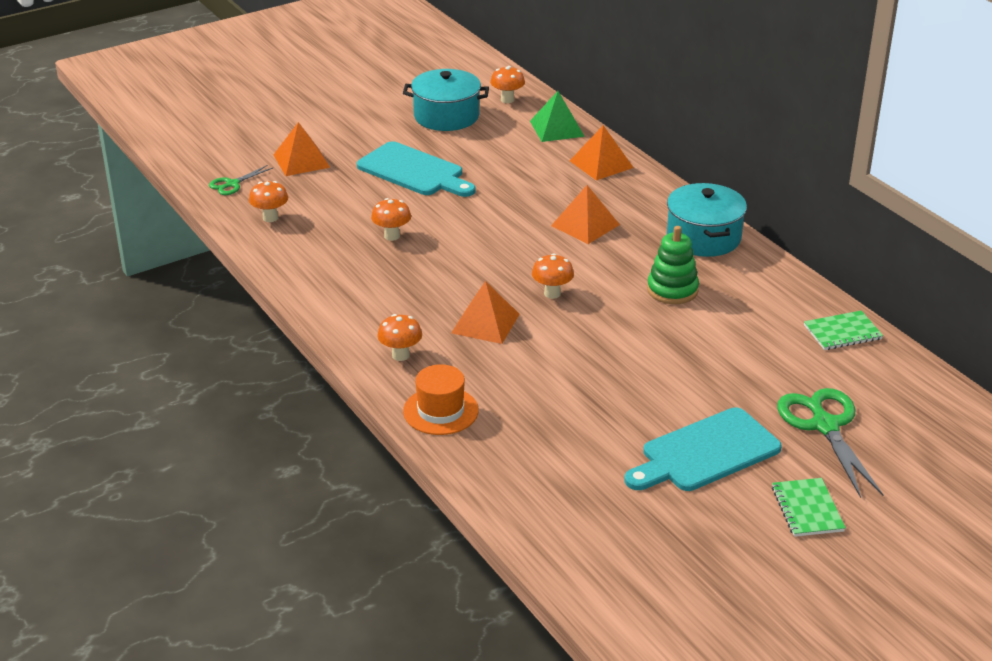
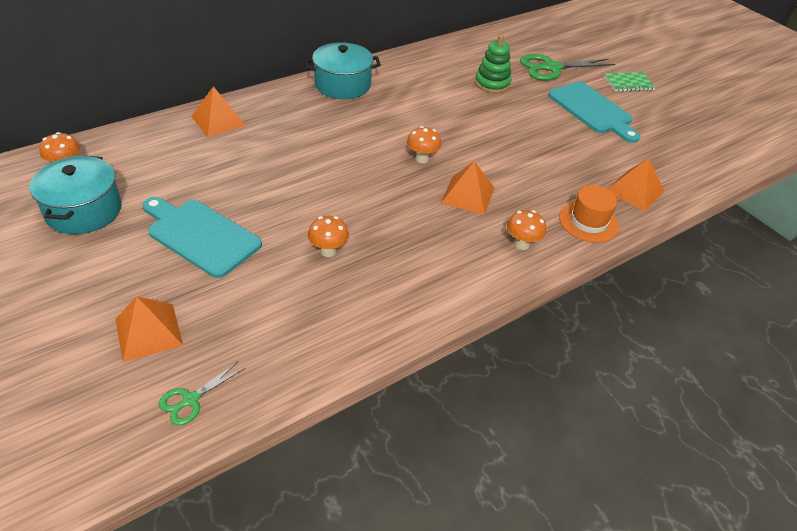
camera: 95 degrees left, 10 degrees up
green scissors [209,165,273,195] -> green scissors turned 90 degrees clockwise [159,361,245,425]
orange mushroom [249,181,288,222] -> none
turquoise cutting board [357,141,475,197] -> turquoise cutting board turned 90 degrees counterclockwise [142,197,262,278]
green pyramid [530,91,585,142] -> none
orange pyramid [551,185,620,244] -> orange pyramid moved to [608,158,664,211]
green stacking toy [647,226,699,304] -> green stacking toy moved to [475,34,512,93]
green notebook [804,310,883,350] -> none

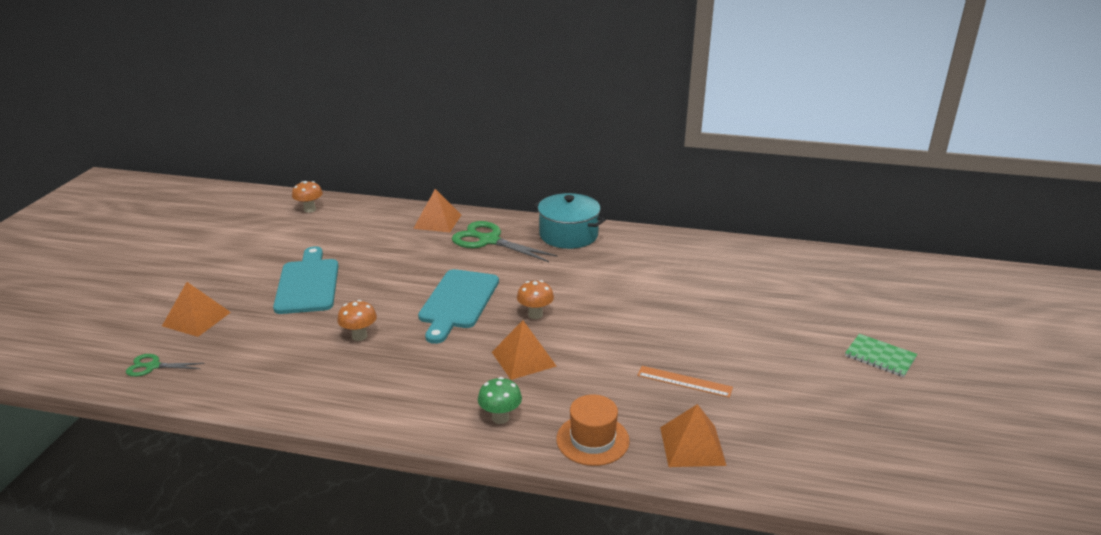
camera: 50 degrees right, 15 degrees down
turquoise pot [30,155,122,234] -> none
green stacking toy [475,34,512,93] -> none
orange mushroom [507,210,546,250] -> green mushroom [478,377,522,424]
green scissors [520,54,616,81] -> green scissors moved to [452,221,558,262]
turquoise cutting board [548,81,640,143] -> turquoise cutting board moved to [418,269,499,344]
none -> orange ruler [637,366,733,398]

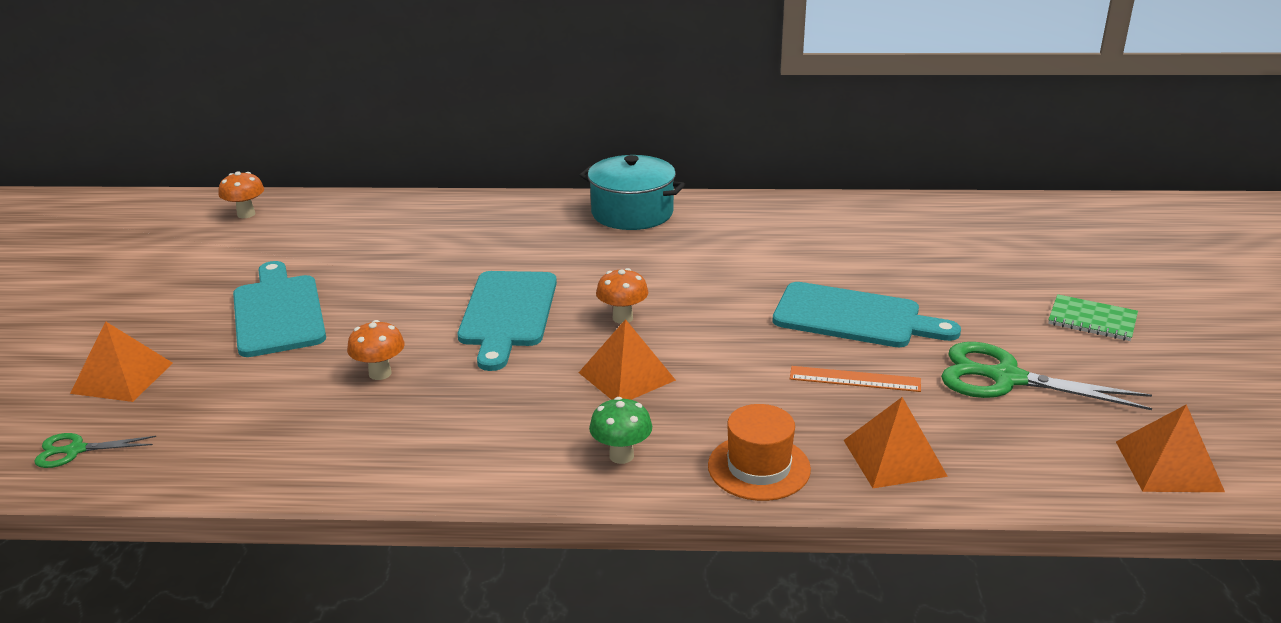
camera: 10 degrees left, 0 degrees up
orange pyramid [413,189,461,232] -> orange pyramid moved to [1116,404,1225,492]
green scissors [452,221,558,262] -> green scissors moved to [941,342,1152,410]
none -> turquoise cutting board [772,282,961,347]

